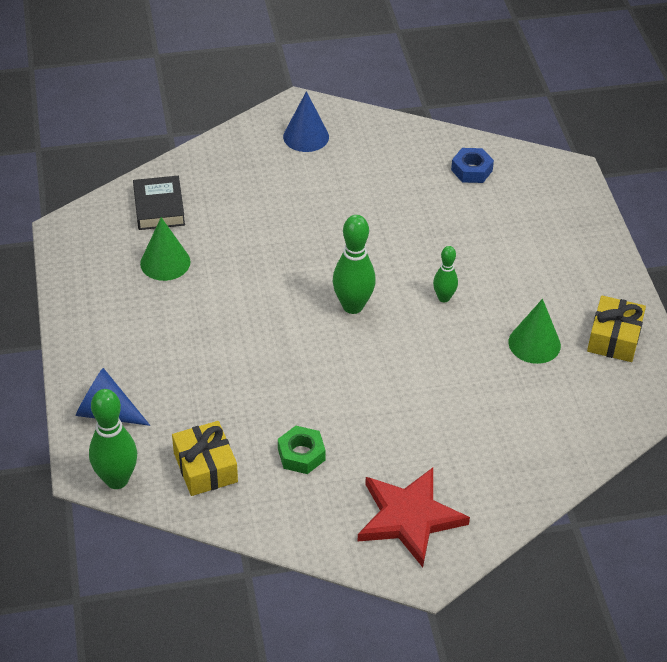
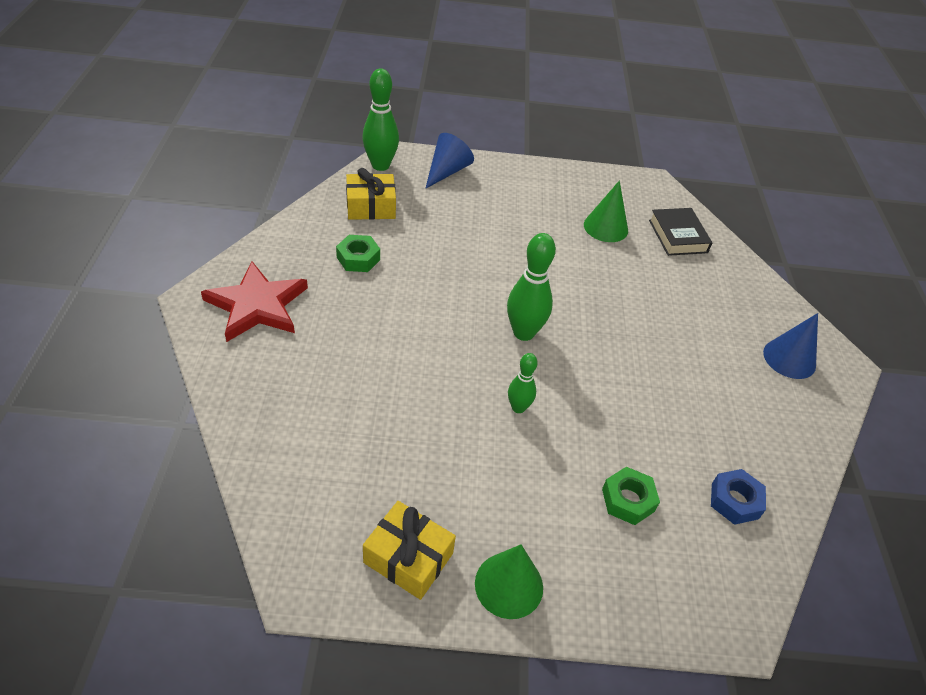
camera: 100 degrees right, 0 degrees up
black book [133,176,185,230] -> black book turned 75 degrees clockwise [649,208,712,256]
green cone [508,299,561,364] -> green cone moved to [475,544,543,619]
none -> green nut [602,467,660,525]

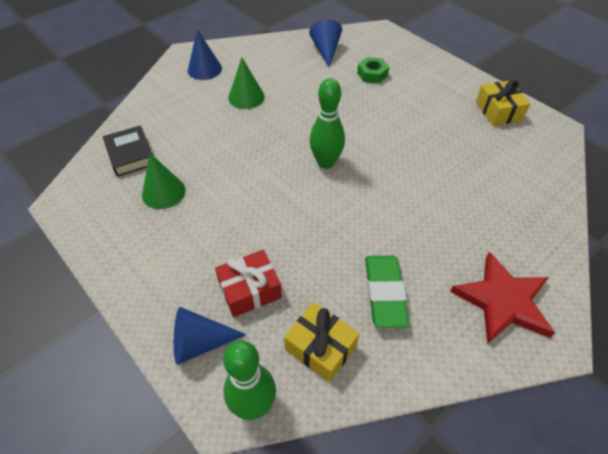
camera: 130 degrees left, 5 degrees up
green nut [336,235,380,272] -> green eraser [365,256,409,328]
green cone [475,544,543,619] -> green cone moved to [228,57,265,109]
green bowling pin [508,353,538,413] -> none
black book [649,208,712,256] -> black book turned 60 degrees counterclockwise [103,125,153,177]
blue nut [711,469,766,525] -> blue cone [309,20,342,67]
none -> red gift [215,250,282,317]

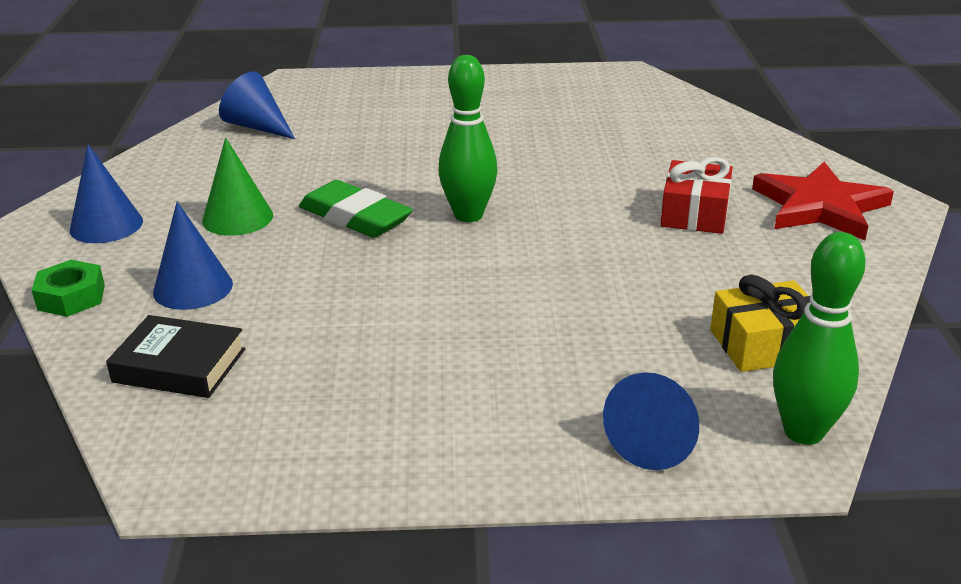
camera: 50 degrees left, 20 degrees down
green cone [142,153,186,209] -> none
red gift [215,250,282,317] -> red gift moved to [660,157,733,234]
green nut [357,57,389,83] -> green nut moved to [32,260,105,317]
green eraser [365,256,409,328] -> green eraser moved to [299,180,413,238]
yellow gift [476,80,530,126] -> none
none -> blue cone [153,201,233,310]

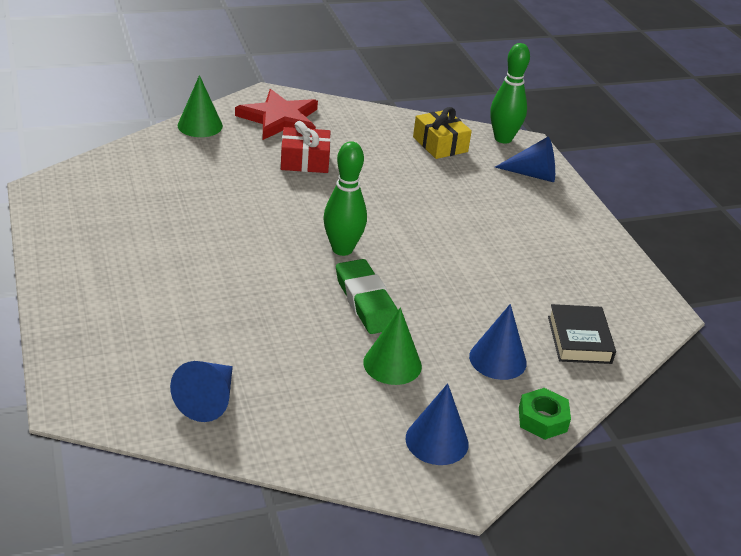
camera: 110 degrees left, 5 degrees up
green eraser [299,180,413,238] -> green eraser turned 45 degrees counterclockwise [336,259,398,334]
none -> green cone [178,75,223,137]

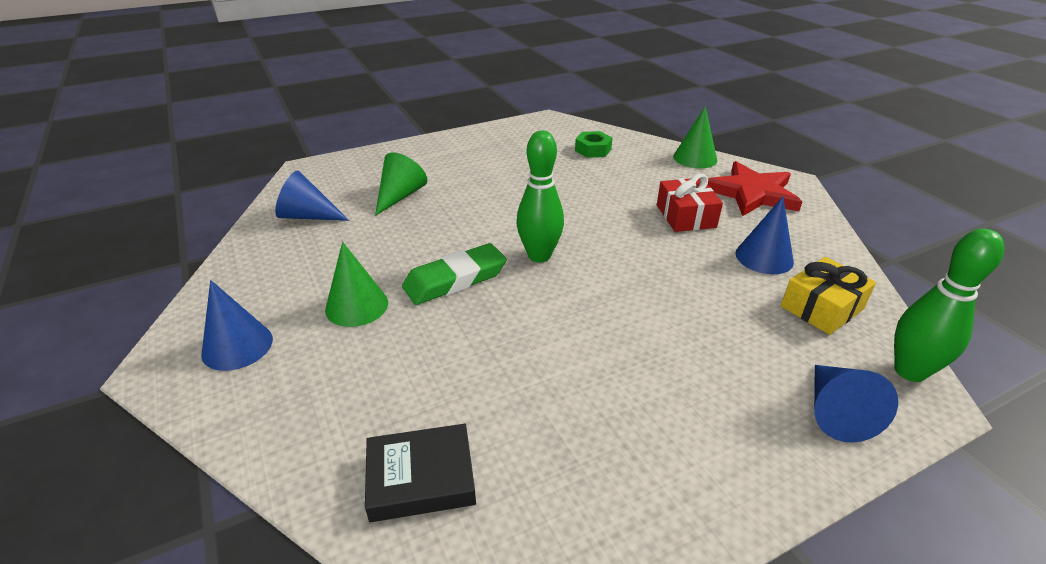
camera: 85 degrees right, 0 degrees up
blue cone [469,304,527,380] -> blue cone moved to [735,197,794,274]
green nut [519,388,571,440] -> green nut moved to [575,131,613,158]
none -> green cone [375,153,427,216]

